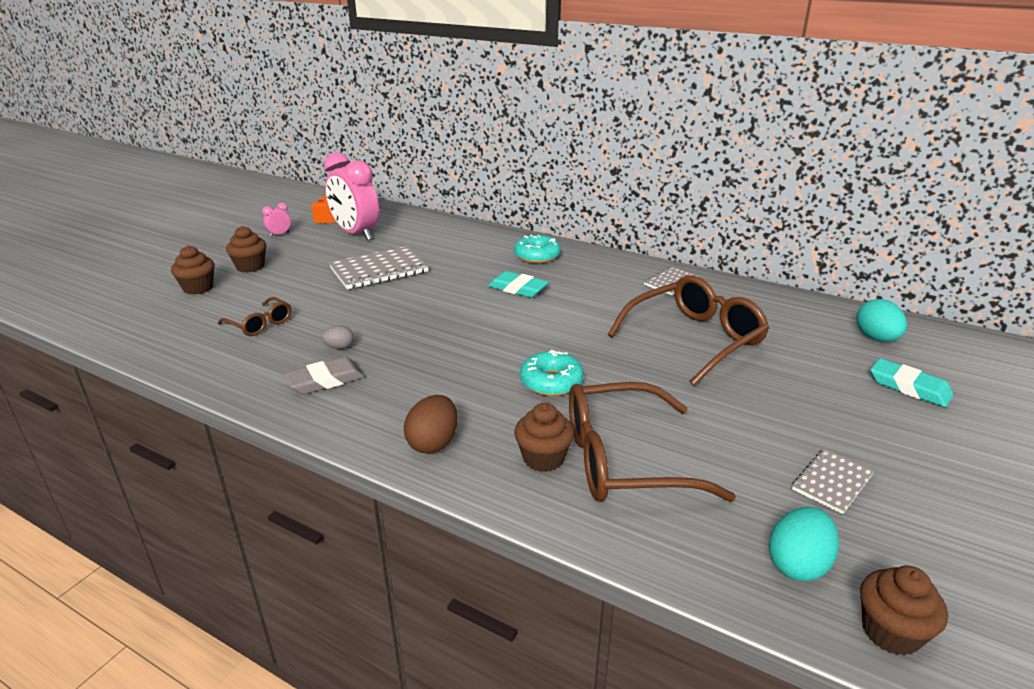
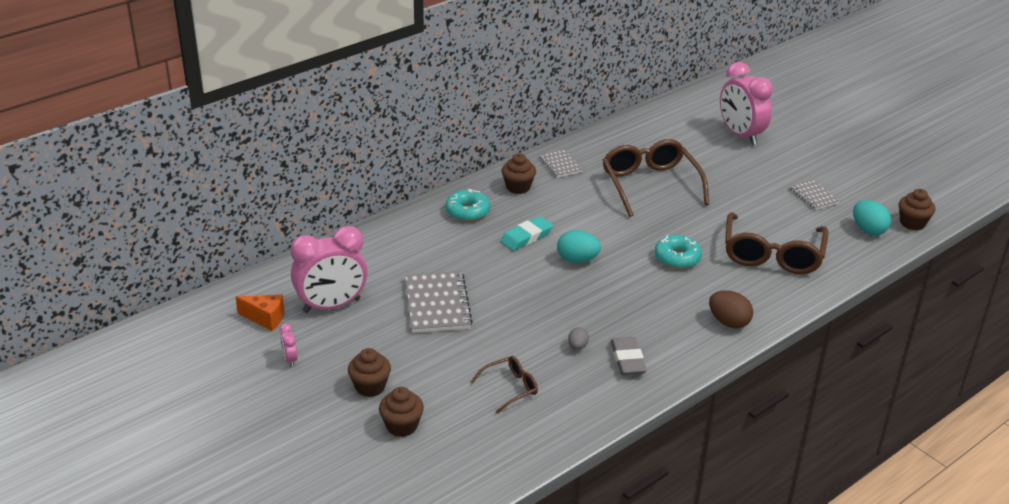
camera: 70 degrees left, 5 degrees up
brown cupcake [514,403,574,472] -> brown cupcake moved to [502,153,536,194]
turquoise egg [856,299,907,342] -> turquoise egg moved to [557,230,601,263]
turquoise eraser [870,358,954,407] -> pink clock [720,62,773,146]

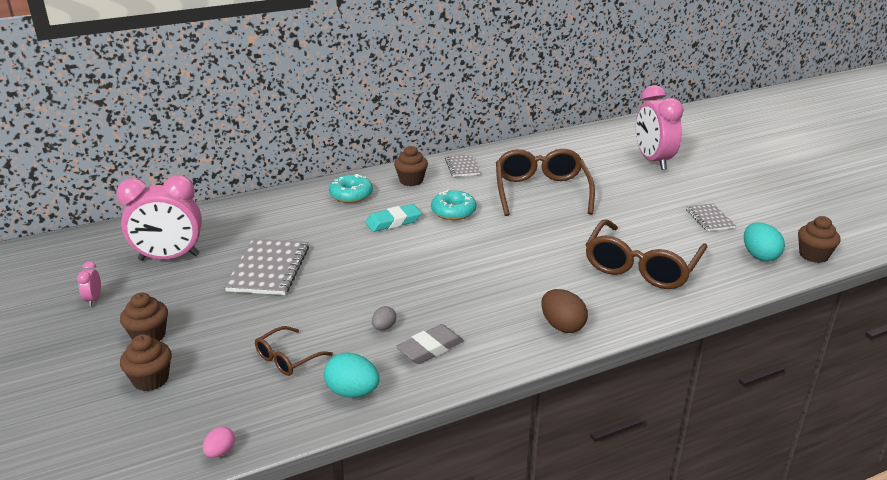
camera: 15 degrees right, 5 degrees down
orange cheese [236,295,284,331] -> none
brown glasses [471,356,538,414] -> brown glasses turned 150 degrees clockwise [255,326,333,376]
turquoise egg [557,230,601,263] -> turquoise egg moved to [324,353,379,398]
grey eraser [611,337,647,375] -> grey eraser turned 45 degrees clockwise [396,324,464,364]
turquoise donut [655,235,702,269] -> turquoise donut moved to [431,190,476,220]
none -> pink egg [203,426,235,458]

